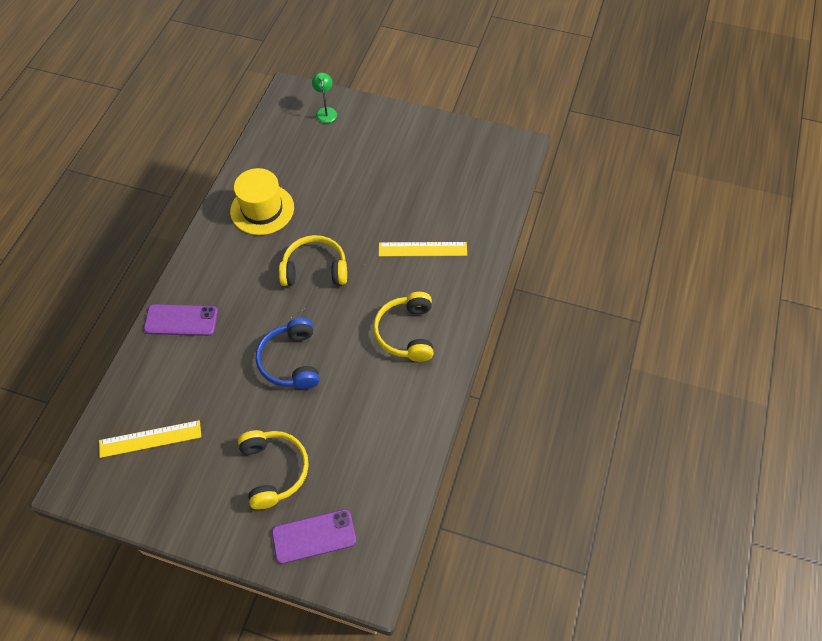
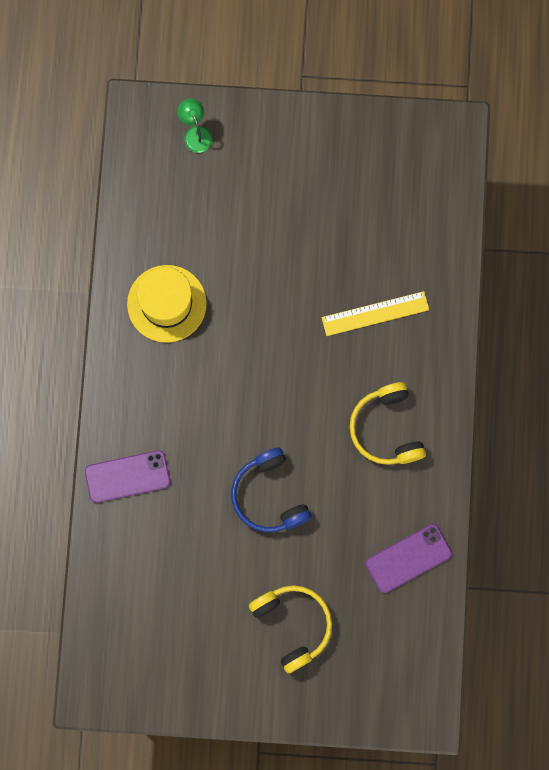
camera: 15 degrees left, 20 degrees up
yellow ruler [99,420,201,458] -> none
purple phone [272,509,356,564] -> purple phone moved to [365,524,452,593]
yellow headphones [279,235,347,286] -> none

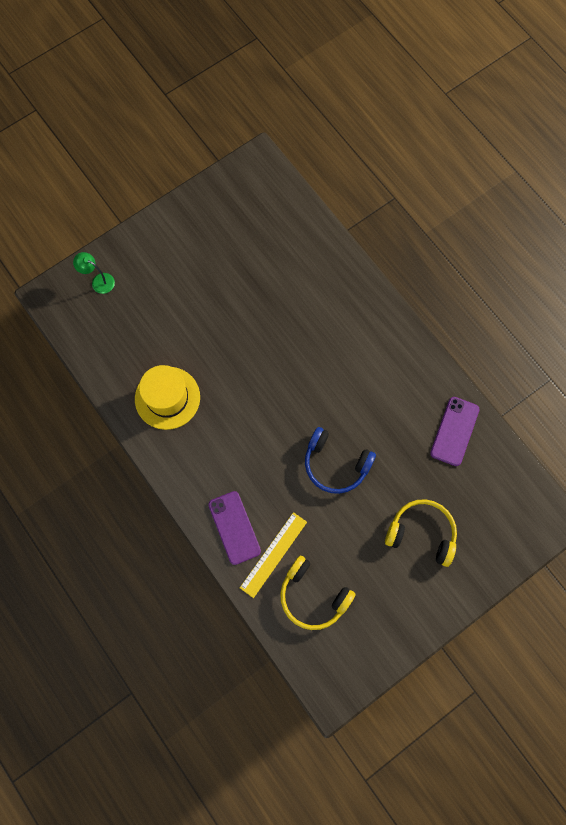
camera: 40 degrees left, 5 degrees down
purple phone [85,450,170,503] -> purple phone turned 60 degrees counterclockwise [208,491,261,565]
yellow ruler [322,291,429,336] -> yellow ruler moved to [240,512,307,598]
yellow headphones [349,382,426,465] -> yellow headphones moved to [280,556,356,630]

